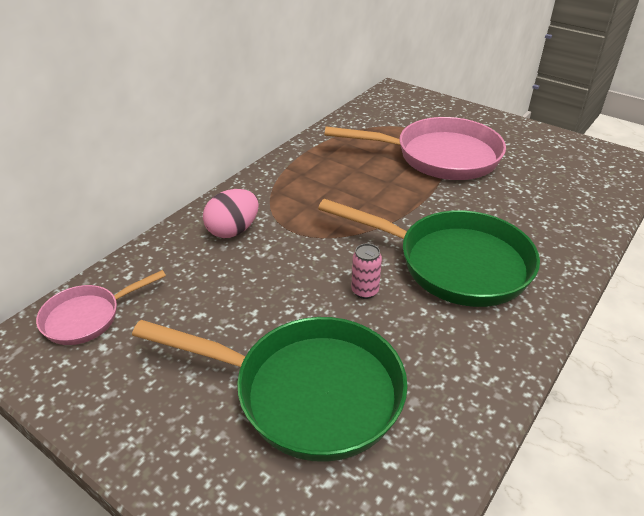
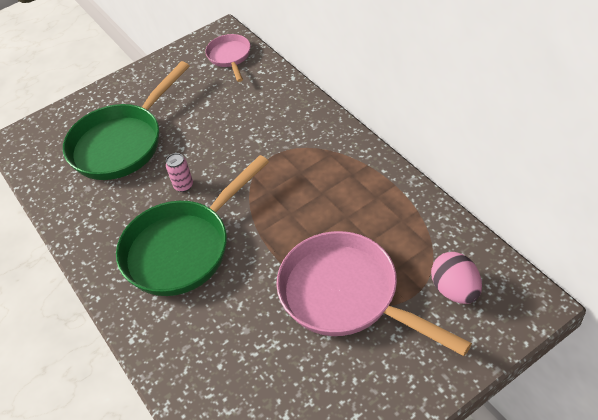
camera: 115 degrees right, 10 degrees up
pink egg [203,189,259,238] -> pink egg moved to [431,252,482,304]
pink pan [324,117,506,180] -> pink pan turned 105 degrees clockwise [276,231,472,356]

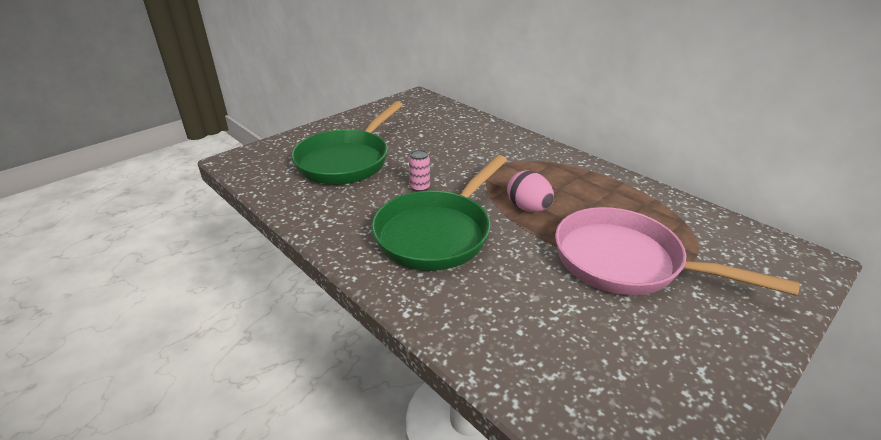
camera: 15 degrees left, 15 degrees down
pink pan [205,34,251,82] -> none
pink egg [431,252,482,304] -> pink egg moved to [507,170,554,212]

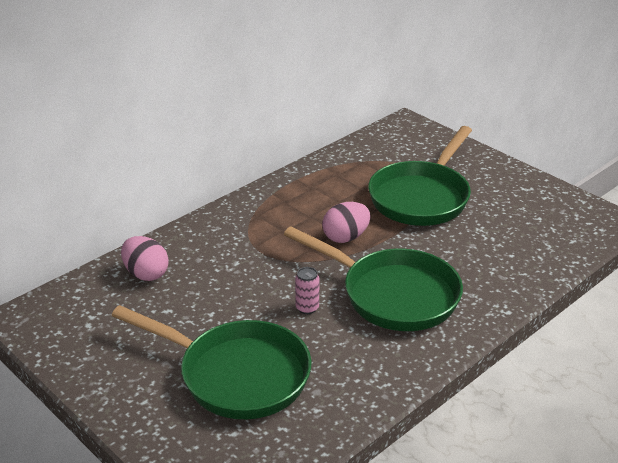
camera: 90 degrees left, 0 degrees up
pink pan [555,207,800,296] -> green pan [368,126,472,226]
none -> pink egg [121,236,169,281]

